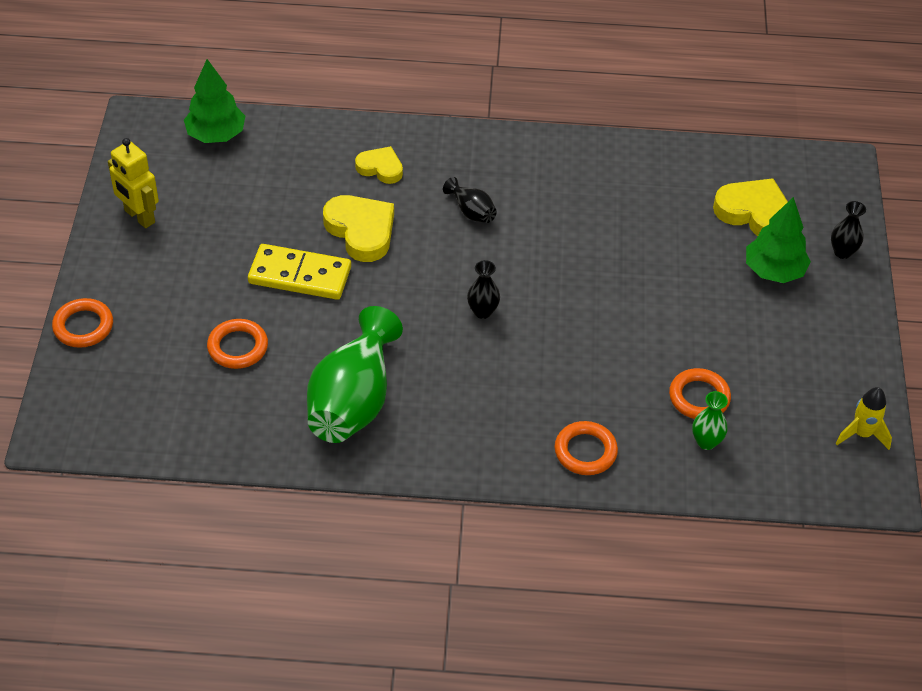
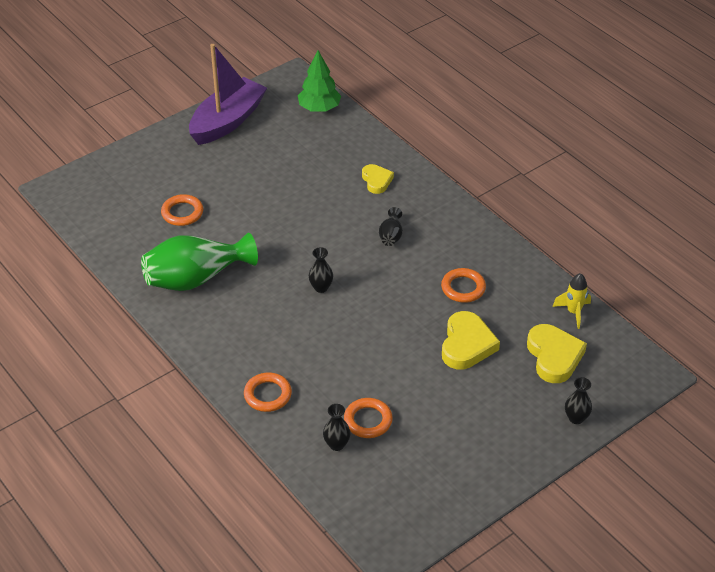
camera: 50 degrees right, 5 degrees down
orange ring [52,298,113,348] -> orange ring moved to [441,268,486,303]
yellow robot [108,138,159,228] -> purple boat [189,44,267,145]
yellow domino [248,244,351,300] -> none
yellow heart [323,195,394,262] -> yellow heart moved to [442,311,500,370]
green vase [692,391,728,450] -> black vase [323,404,351,451]
green tree [746,197,811,283] -> none
yellow rocket [836,387,892,450] -> yellow rocket moved to [552,273,591,329]

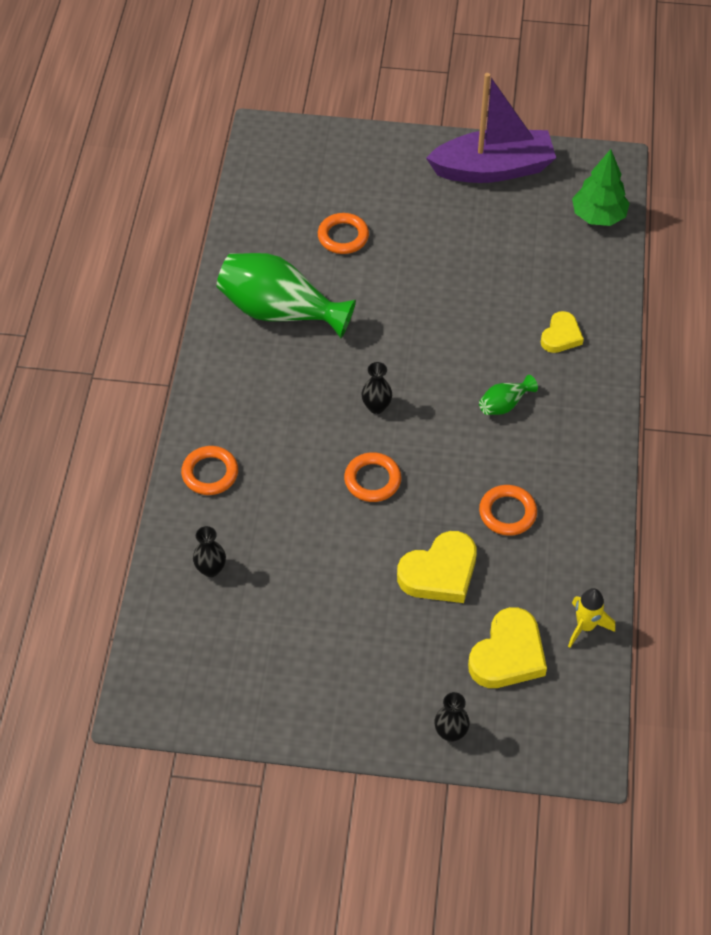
camera: 45 degrees right, 10 degrees up
orange ring [344,398,393,438] -> orange ring moved to [344,452,401,502]
black vase [379,207,403,246] -> green vase [479,375,538,415]

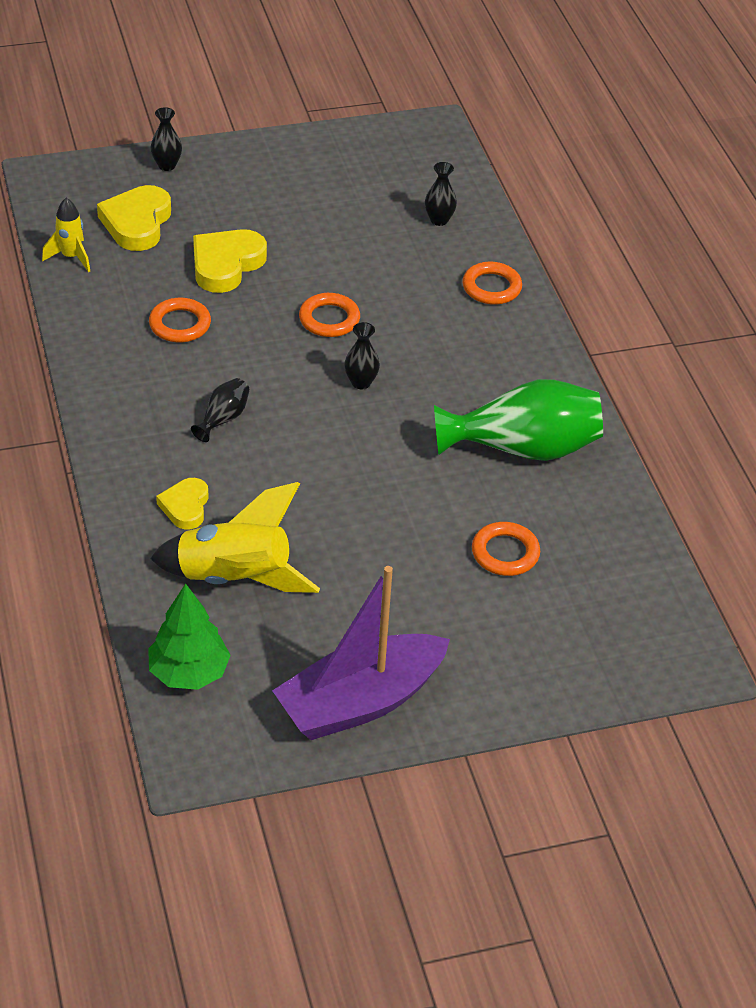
camera: 155 degrees right, 10 degrees down
green vase [479,375,538,415] -> black vase [191,378,250,442]
none -> yellow rocket [150,482,320,593]

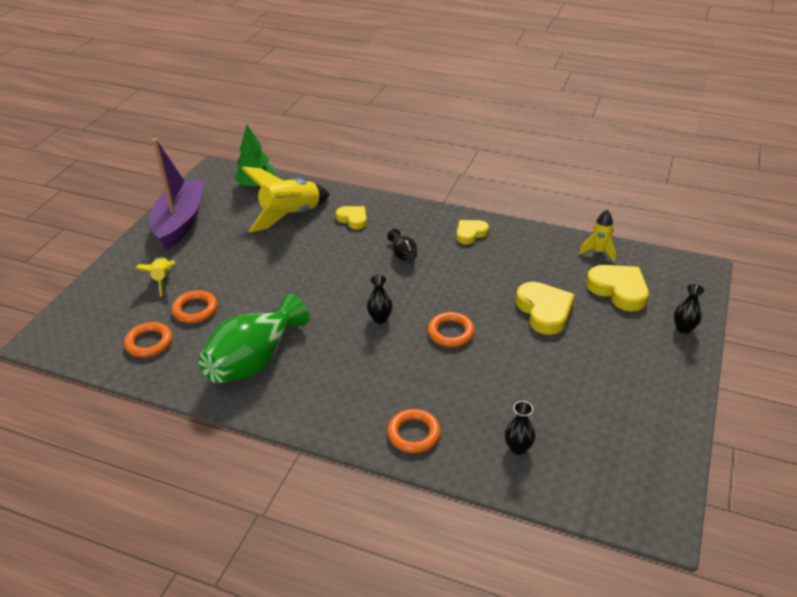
camera: 130 degrees right, 5 degrees down
orange ring [149,298,211,343] -> orange ring moved to [124,322,172,358]
none -> yellow rocket [135,257,175,296]
none -> yellow heart [456,220,489,244]

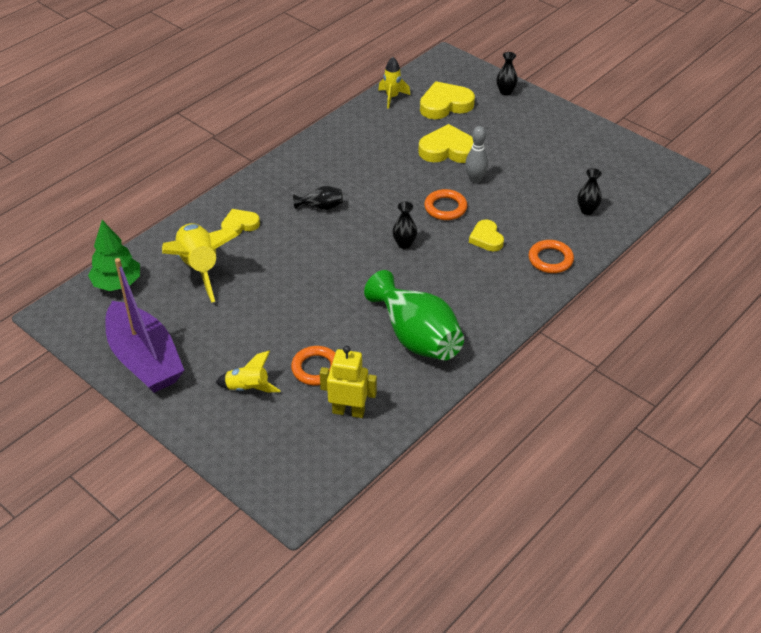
camera: 70 degrees left, 5 degrees up
orange ring [124,322,172,358] -> yellow robot [320,346,377,418]
purple boat [150,138,204,249] -> purple boat turned 150 degrees counterclockwise [105,258,184,393]
yellow heart [456,220,489,244] -> yellow heart moved to [469,220,504,251]
none -> grey bowling pin [465,126,488,183]

